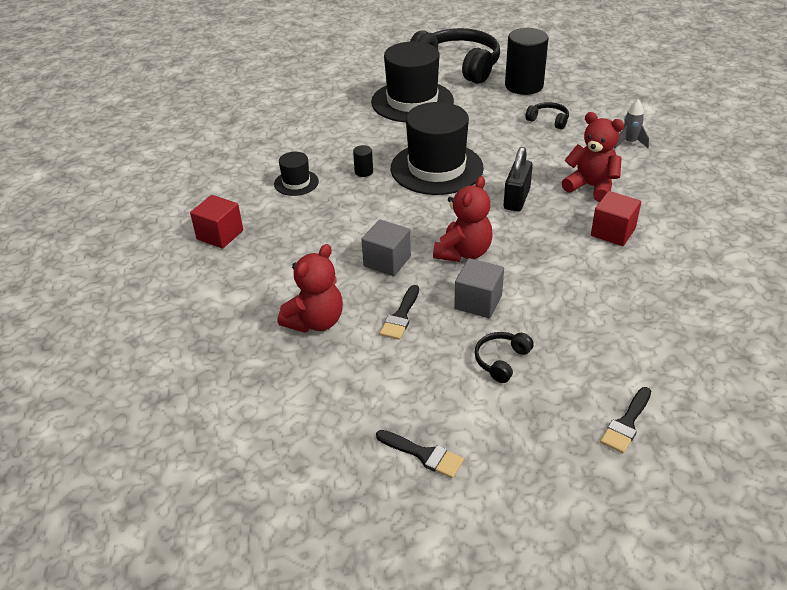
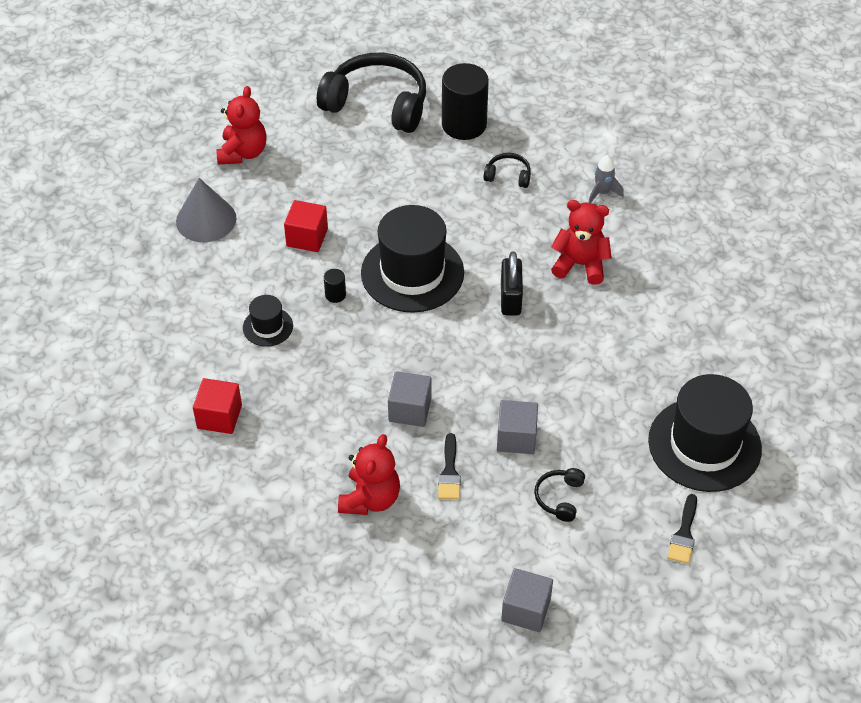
camera: 20 degrees left, 10 degrees up
black hat [371,42,454,122] -> black hat moved to [648,374,762,492]
black brush [376,430,464,478] -> grey cube [501,568,553,632]
red teddy bear [433,176,493,262] -> red teddy bear moved to [216,86,267,164]
red cube [591,191,641,246] -> red cube moved to [284,200,328,252]
none -> grey cone [176,178,237,242]

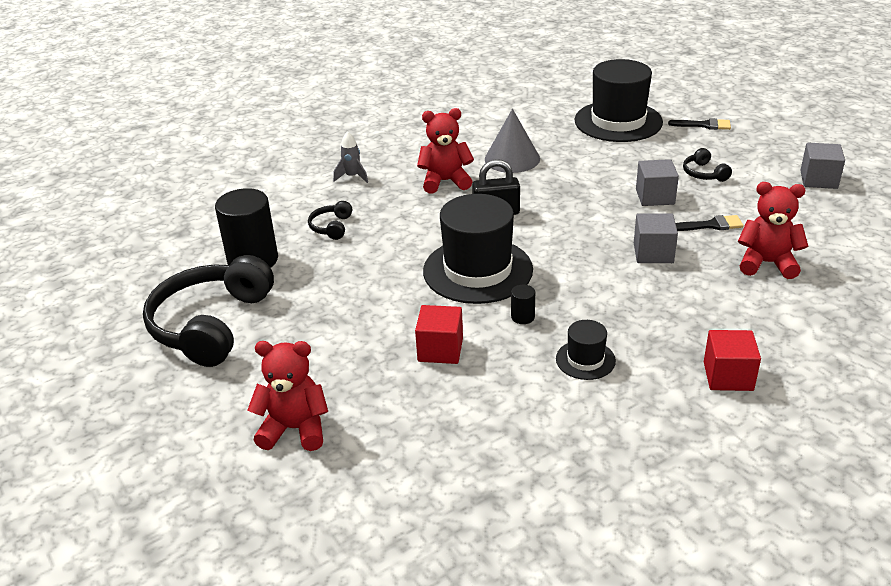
camera: 95 degrees left, 15 degrees down
grey cone [176,178,237,242] -> grey cone moved to [485,109,540,173]
black headphones [534,468,585,522] -> black headphones turned 60 degrees clockwise [683,148,732,182]
red teddy bear [551,200,612,285] -> red teddy bear turned 75 degrees clockwise [417,108,474,194]

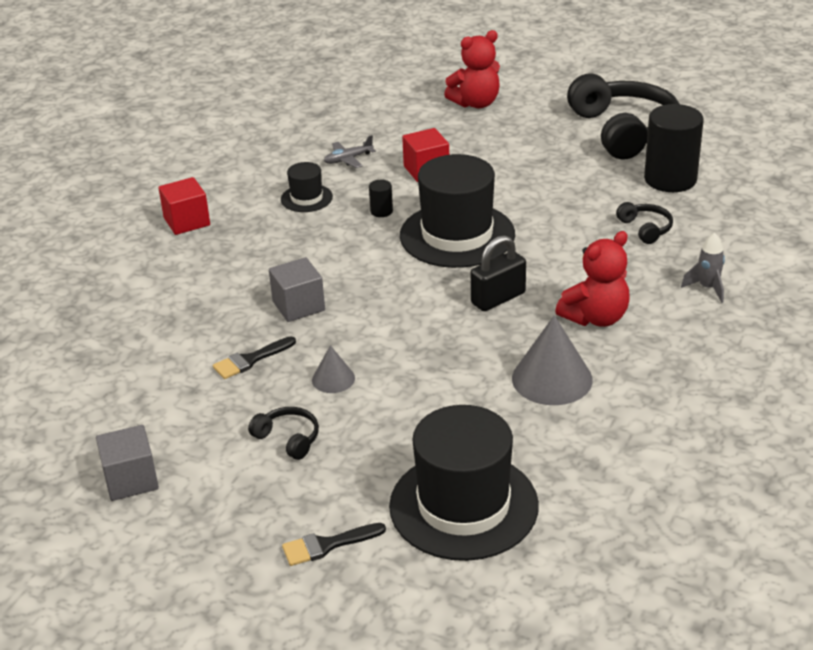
camera: 150 degrees right, 0 degrees up
grey cube [636,159,679,206] -> grey cone [312,345,355,393]
red teddy bear [738,182,808,279] -> none
none -> grey plane [324,135,376,168]

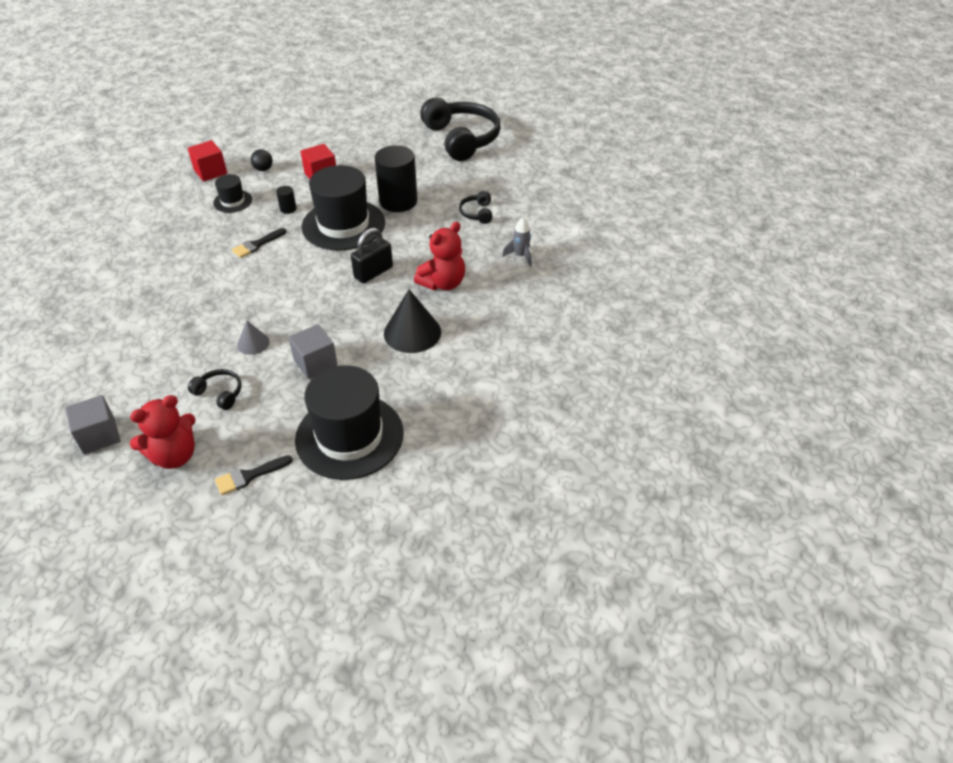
camera: 10 degrees left, 10 degrees up
red cube [158,177,210,235] -> red cube moved to [188,140,227,182]
black brush [213,336,296,379] -> black brush moved to [232,228,286,258]
grey cube [269,257,325,322] -> grey cube moved to [288,324,338,379]
grey plane [324,135,376,168] -> black ball [251,149,273,171]
red teddy bear [444,30,500,108] -> red teddy bear moved to [130,395,196,469]
grey cone [512,315,593,405] -> black cone [384,289,441,353]
black headphones [616,202,673,244] -> black headphones turned 150 degrees counterclockwise [459,191,492,224]
black cylinder [644,104,704,192] -> black cylinder moved to [375,145,417,212]

